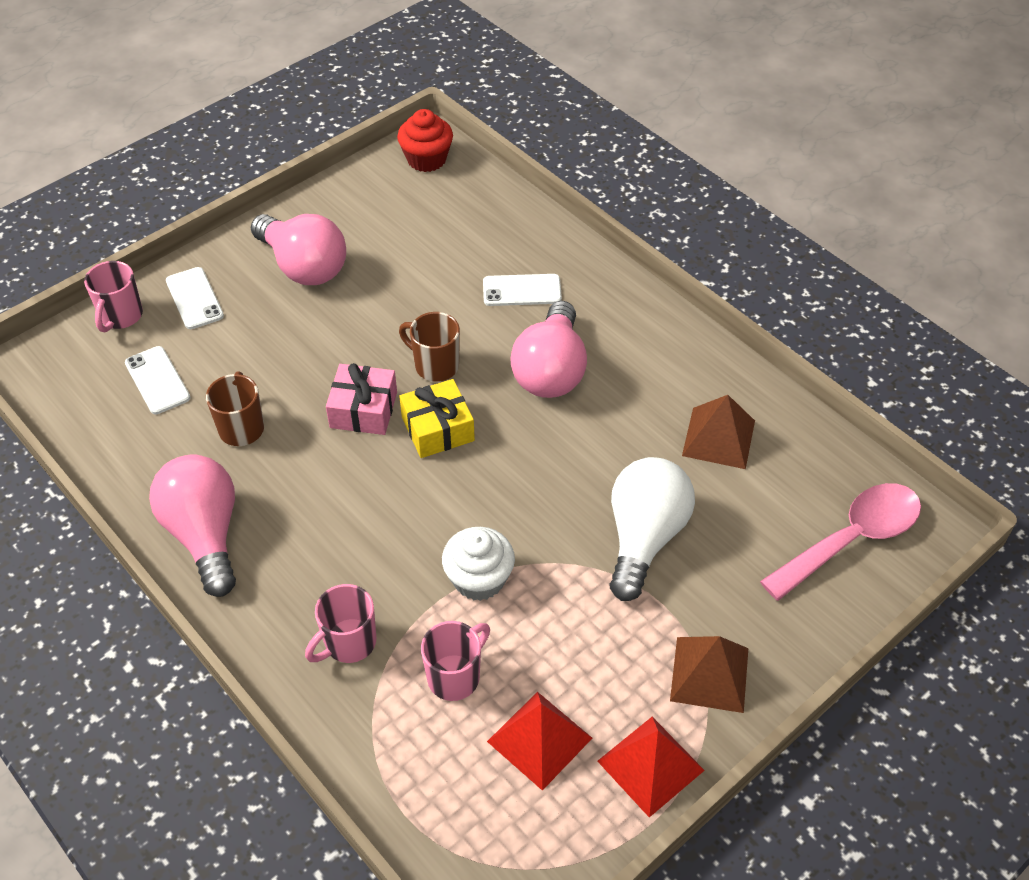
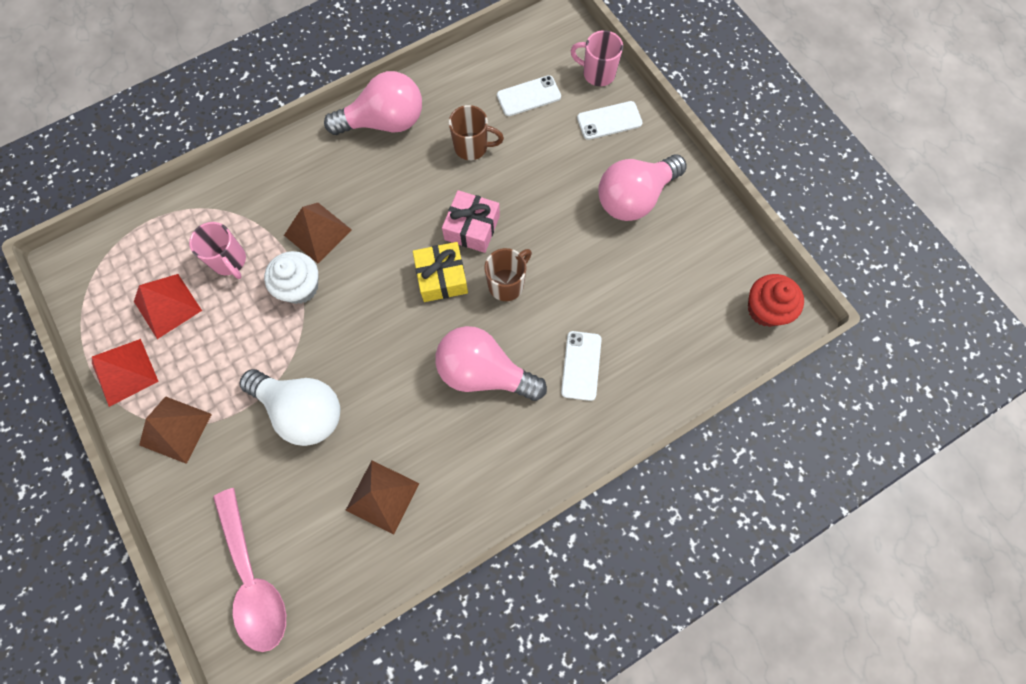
camera: 100 degrees right, 20 degrees up
pink mug [305,584,377,663] -> none
none -> brown pyramid [284,203,352,263]

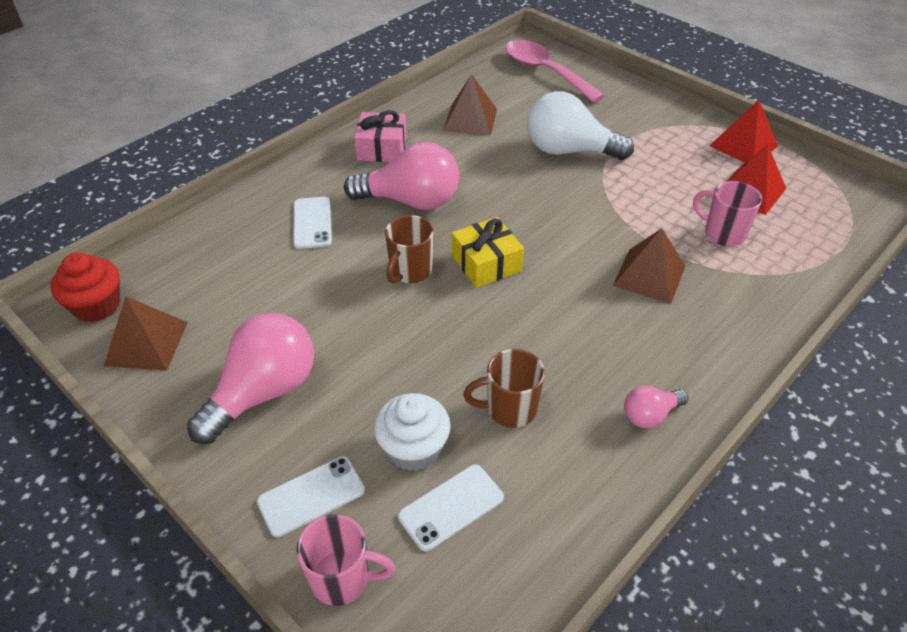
camera: 165 degrees right, 25 degrees down
brown pyramid [139,396,212,464] -> brown pyramid moved to [104,296,188,371]
white cupcake [264,251,318,304] -> white cupcake moved to [374,393,451,471]
pink light bulb [324,71,422,135] -> pink light bulb [624,386,688,428], size x0.50
pink gift [442,190,500,253] -> pink gift moved to [354,110,407,162]

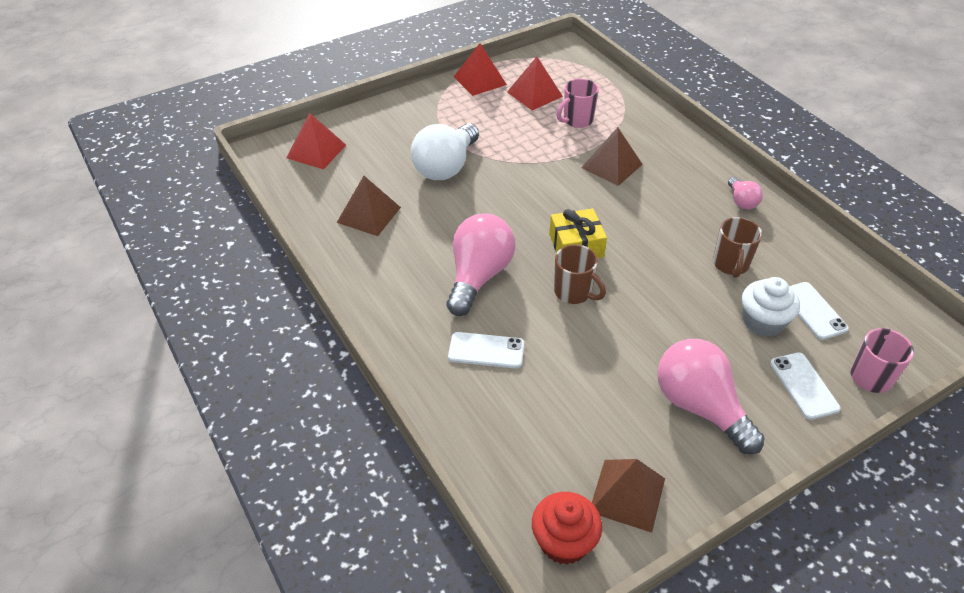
camera: 75 degrees left, 0 degrees up
pink gift [354,110,407,162] -> none
pink spoon [505,40,605,103] -> red pyramid [287,112,346,170]

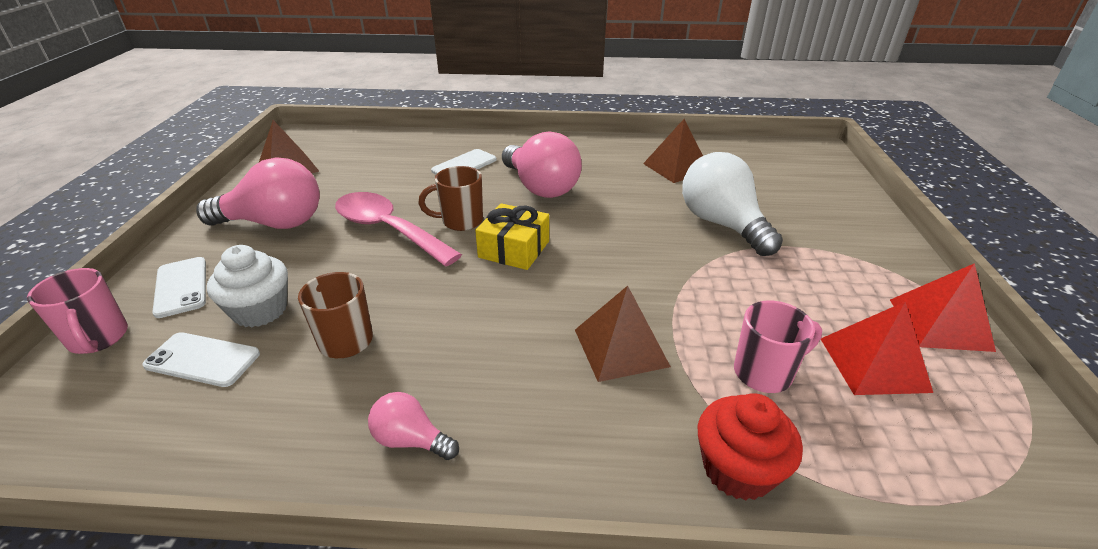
camera: 125 degrees right, 10 degrees down
red pyramid [287,112,346,170] -> none
red cupcake [532,492,602,565] -> red cupcake moved to [698,393,803,501]
pink mug [556,79,599,128] -> pink mug turned 75 degrees clockwise [734,300,822,393]
white phone [770,352,841,420] -> white phone turned 45 degrees clockwise [152,257,206,318]
none -> pink spoon [335,192,462,266]

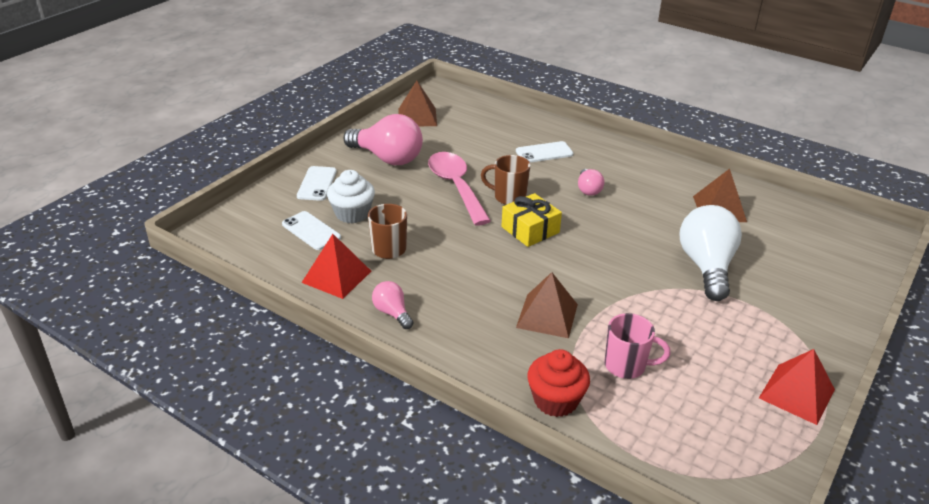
camera: 30 degrees right, 0 degrees up
pink mug [27,268,128,354] -> none
pink light bulb [502,132,582,198] -> pink light bulb [578,169,605,196], size x0.50
red pyramid [821,302,933,395] -> red pyramid moved to [302,234,371,299]

